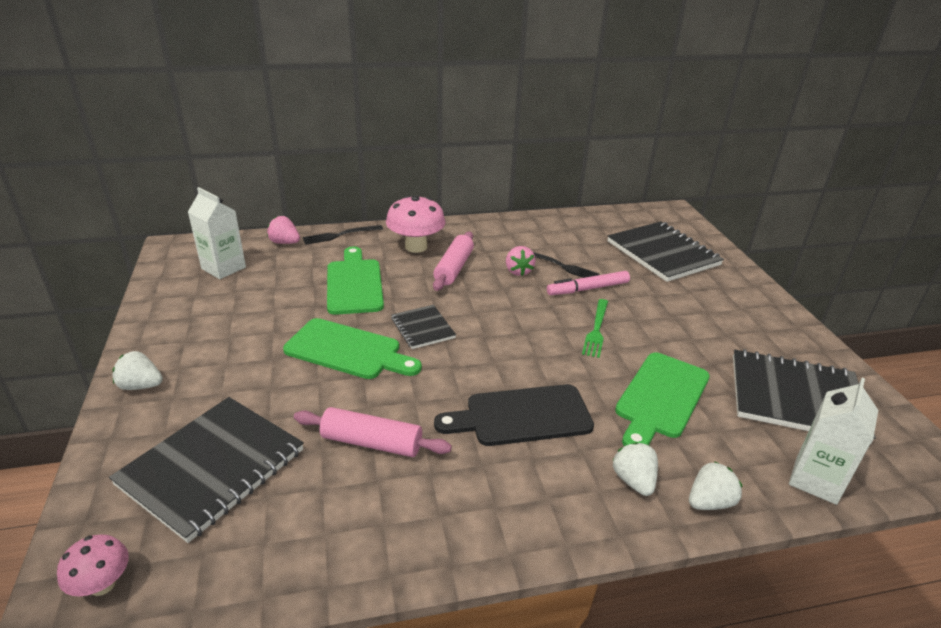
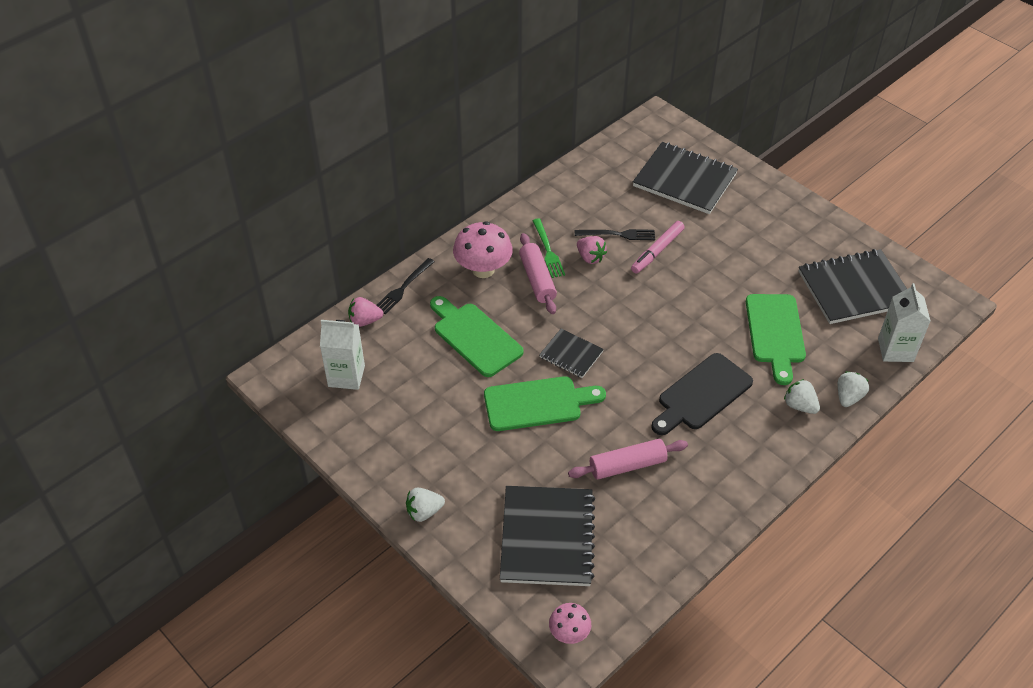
camera: 30 degrees left, 15 degrees up
green fork [582,299,608,358] -> green fork moved to [532,218,565,278]

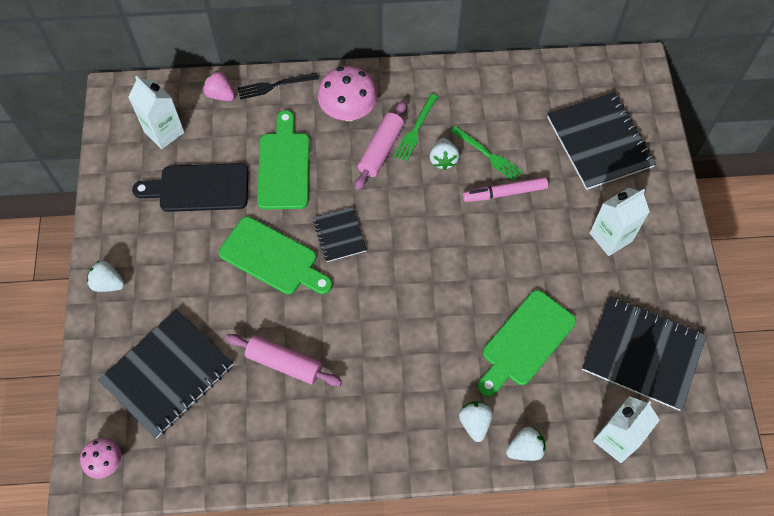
camera: 40 degrees right, 15 degrees up
black fork [575,229,655,240] -> green fork [450,126,523,182]
pink strawberry [577,236,607,264] -> white strawberry [430,138,459,170]
black cutting board [651,353,753,435] -> black cutting board moved to [132,163,248,212]
none -> white carton [590,188,650,256]

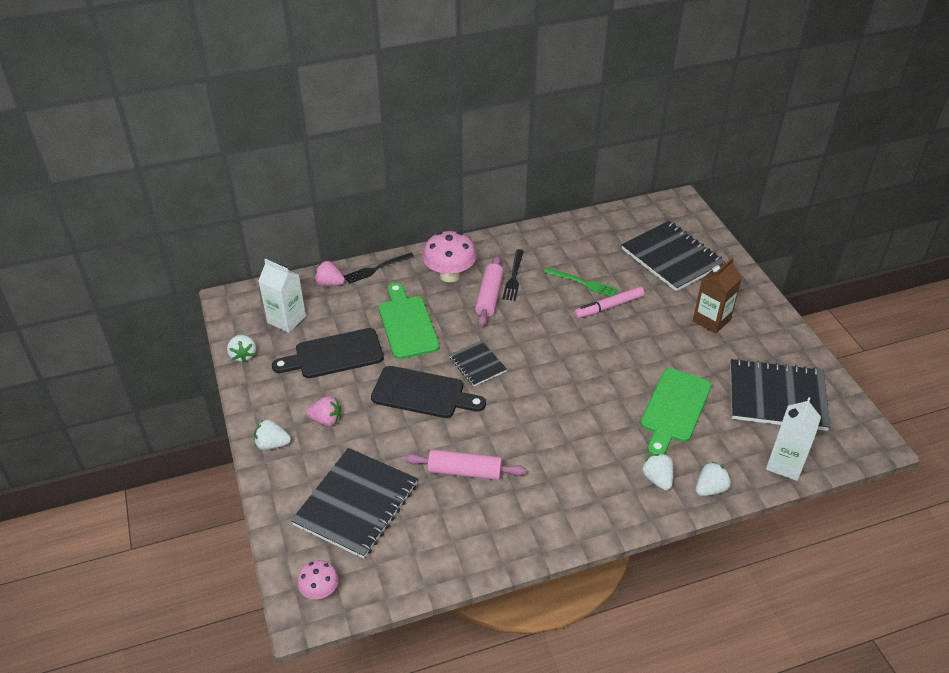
camera: 15 degrees left, 20 degrees down
green cutting board [219,217,332,294] -> black cutting board [371,366,486,418]
green fork [394,93,438,162] -> black fork [503,249,523,301]
white strawberry [430,138,459,170] -> white strawberry moved to [227,334,256,363]
white carton [590,188,650,256] -> brown carton [693,257,742,334]
none -> pink strawberry [306,396,341,427]

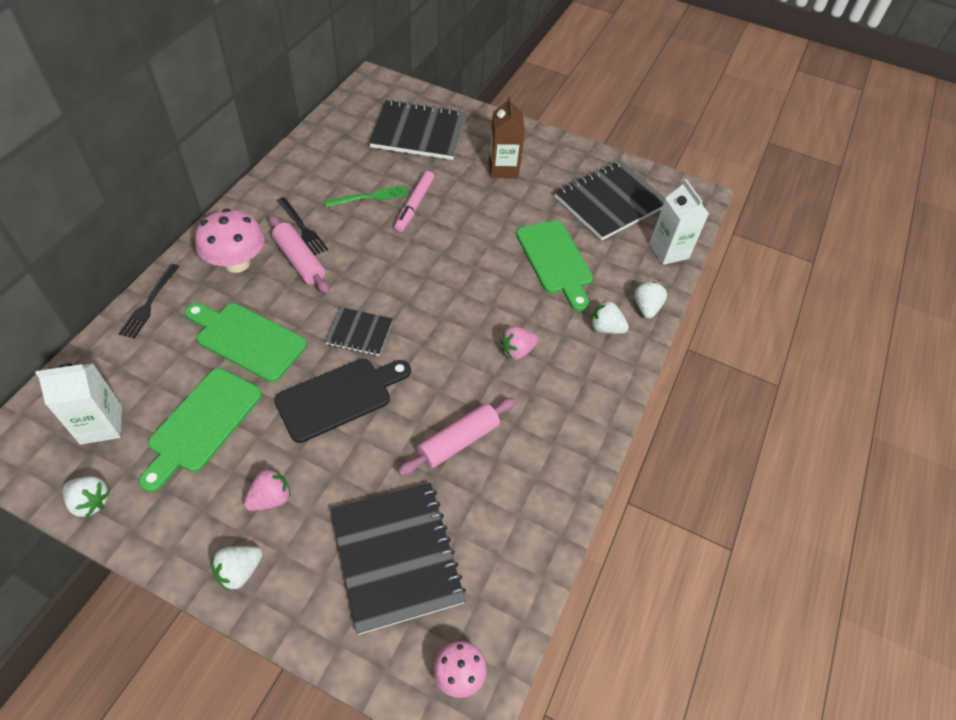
camera: 50 degrees left, 10 degrees up
black cutting board [272,328,384,378] -> green cutting board [139,368,262,492]
pink strawberry [314,261,345,286] -> pink strawberry moved to [500,326,538,360]

